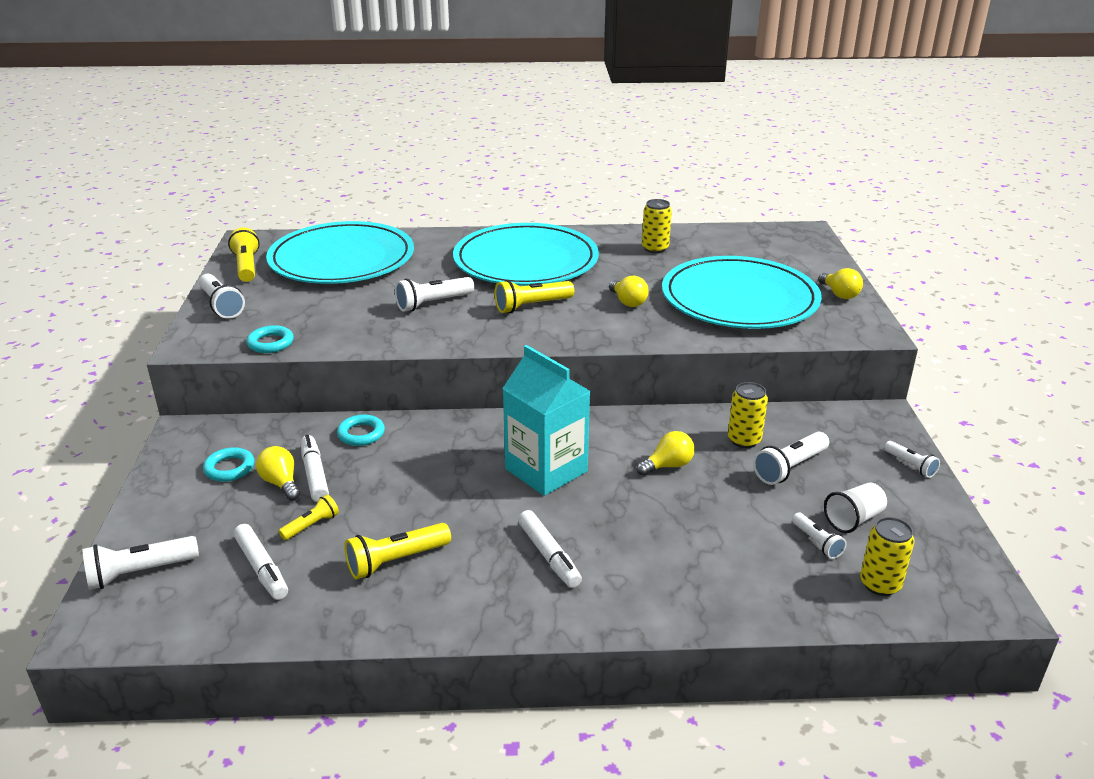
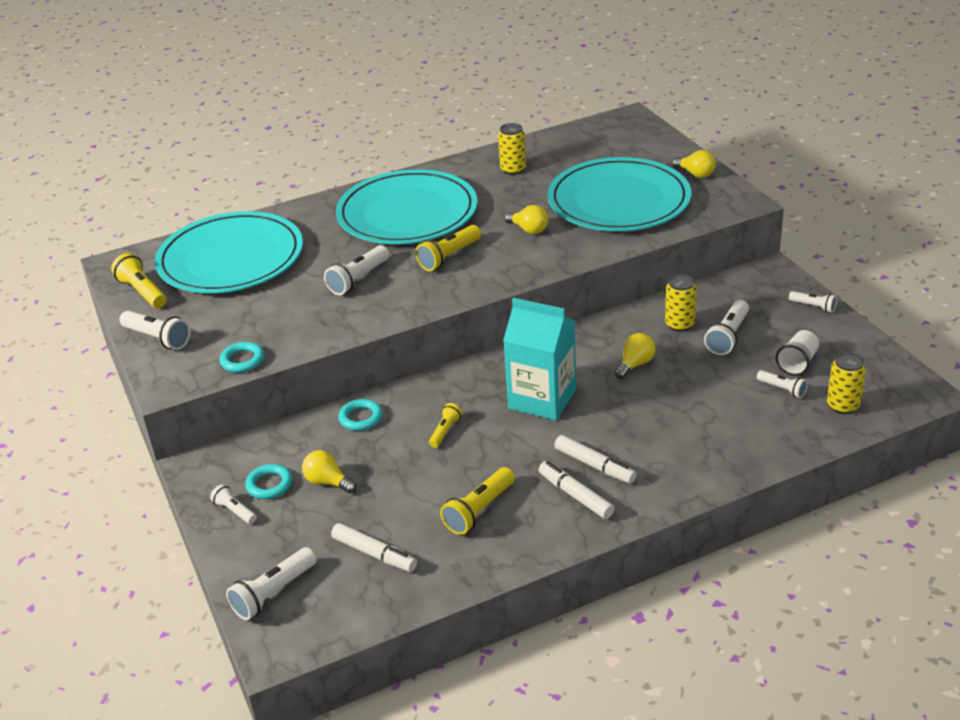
camera: 20 degrees left, 5 degrees up
yellow flashlight [279,494,339,540] -> yellow flashlight moved to [429,403,462,448]
white marker [301,435,329,502] -> white marker moved to [538,461,615,519]
none -> white flashlight [210,484,257,524]

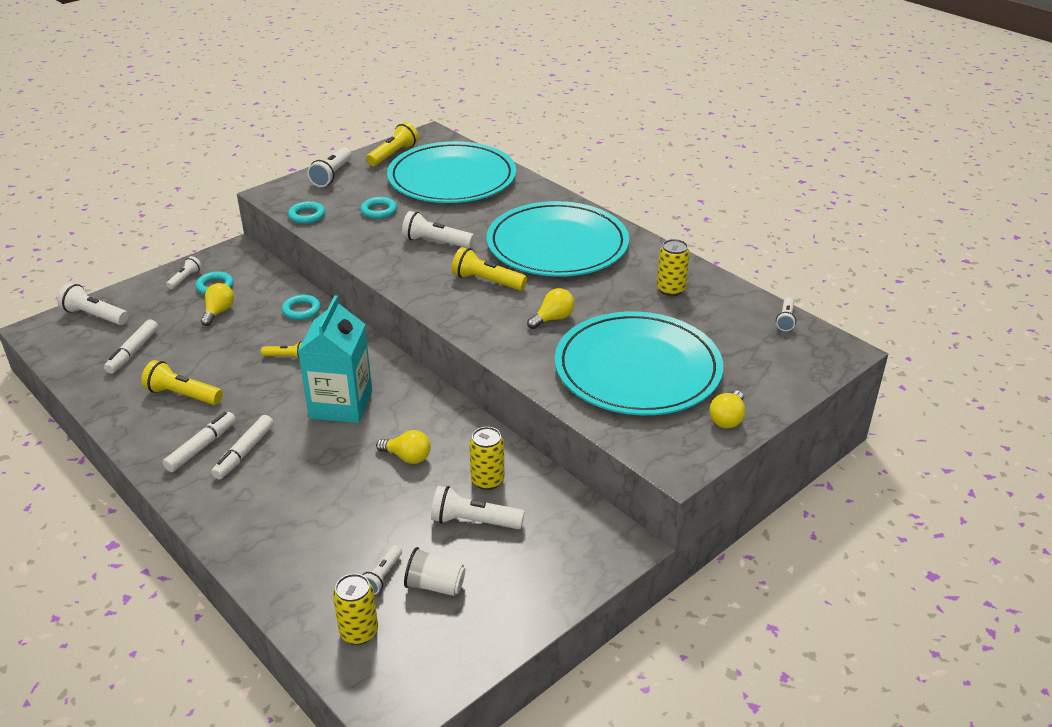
camera: 70 degrees right, 0 degrees up
yellow light bulb [504,205,548,234] -> yellow light bulb turned 150 degrees counterclockwise [527,288,575,329]
white flashlight [789,291,837,313] -> white flashlight moved to [776,297,796,331]
none -> turquoise ring [360,197,397,219]

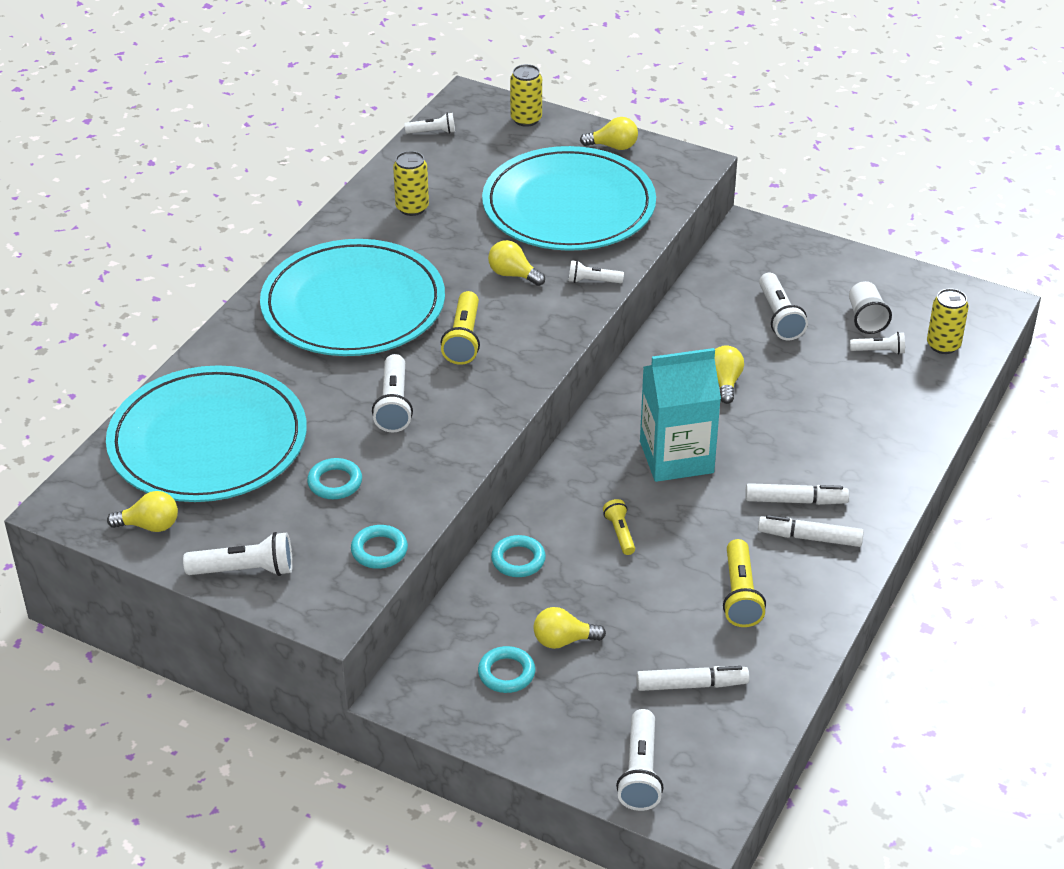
camera: 110 degrees left, 5 degrees up
white flashlight [166,256,202,289] -> white flashlight moved to [569,260,624,283]
yellow flashlight [366,122,419,166] -> yellow light bulb [107,491,178,532]
yellow can [469,427,504,490] -> yellow can moved to [510,64,542,127]

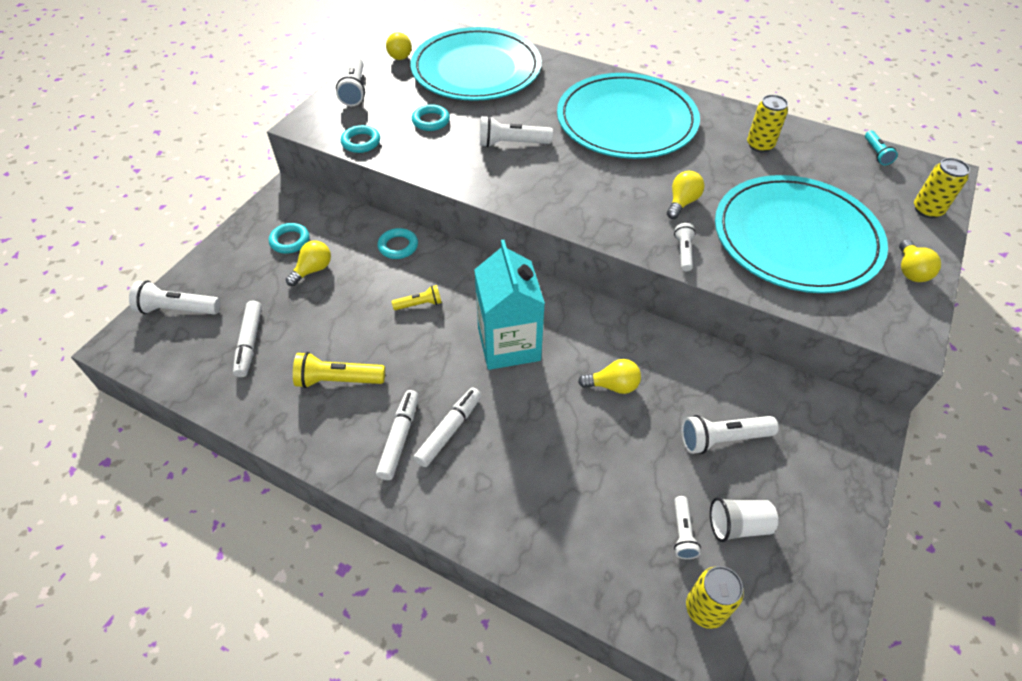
camera: 90 degrees right, 10 degrees up
white flashlight [404,113,455,134] -> turquoise flashlight [865,131,898,165]
yellow flashlight [441,291,480,365] -> none
yellow light bulb [534,607,606,649] -> yellow light bulb turned 45 degrees clockwise [286,240,331,286]
white marker [745,483,849,505] -> white marker turned 150 degrees counterclockwise [414,388,481,467]

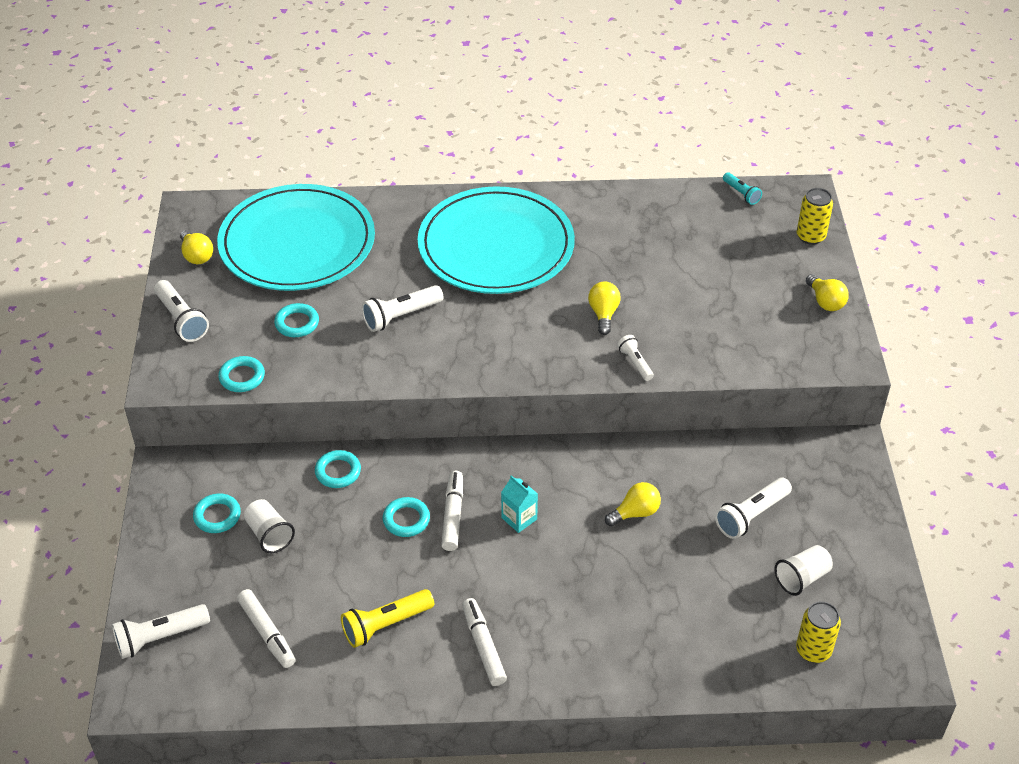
camera: 30 degrees left, 5 degrees down
yellow light bulb [286,240,331,286] -> white cup [244,499,295,553]
yellow flashlight [392,285,442,310] -> turquoise ring [383,497,430,537]
white marker [414,388,481,467] -> white marker moved to [441,471,463,551]
turquoise carton [474,240,545,370] -> turquoise carton [501,475,538,533], size x0.46
white flashlight [674,496,701,559] -> none
turquoise plate [715,175,888,293] -> none
yellow can [747,95,788,152] -> none

